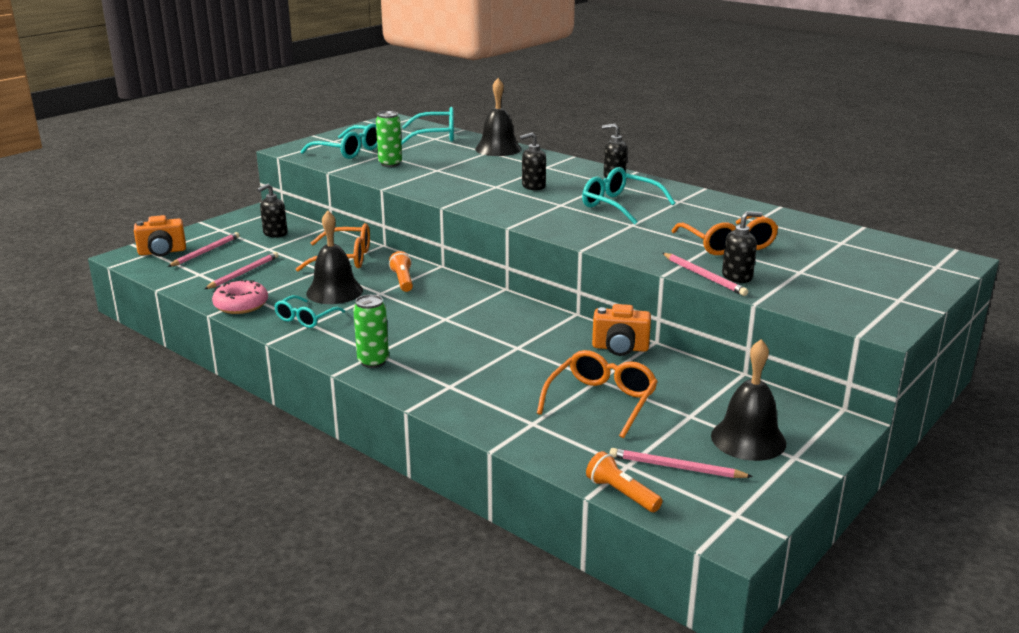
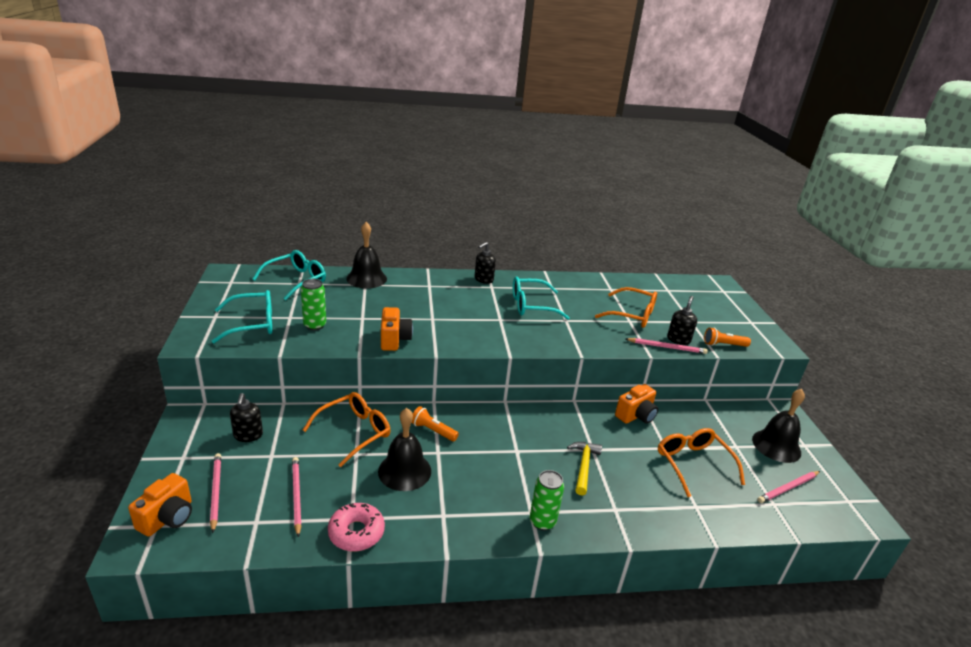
camera: 50 degrees left, 5 degrees up
turquoise glasses [274,295,345,328] -> none
black soap dispenser [519,132,546,190] -> none
orange flashlight [586,451,662,512] -> orange flashlight moved to [704,328,751,347]
none -> orange camera [381,307,413,351]
none -> yellow hammer [567,442,602,496]

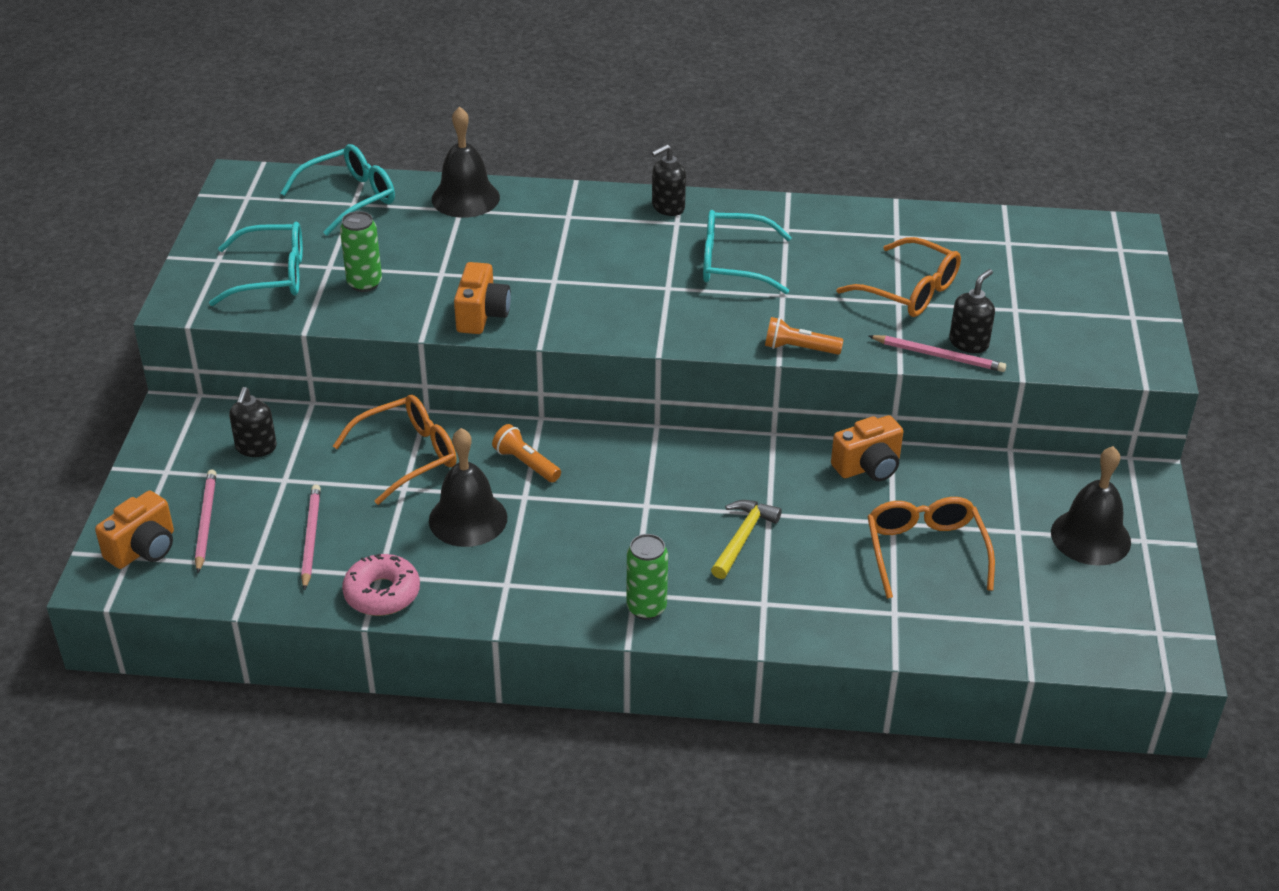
camera: 15 degrees right, 10 degrees up
orange flashlight [704,328,751,347] -> orange flashlight moved to [765,317,843,355]
pink pencil [757,471,820,503] -> none

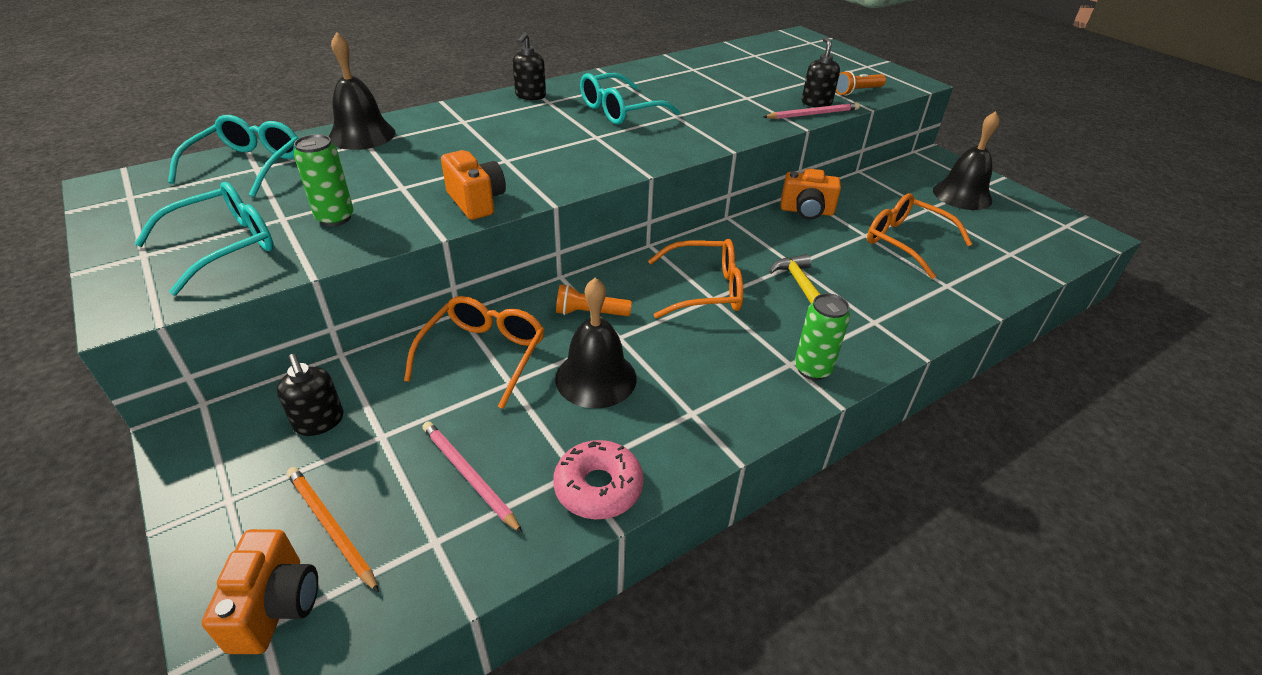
camera: 40 degrees left, 0 degrees up
pink pencil [195,469,216,573] -> orange pencil [287,467,379,593]
orange flashlight [765,317,843,355] -> orange flashlight moved to [836,71,886,96]
orange camera [831,415,903,481] -> orange camera turned 75 degrees clockwise [781,169,841,220]
orange glasses [836,237,961,317] -> orange glasses moved to [648,239,743,319]

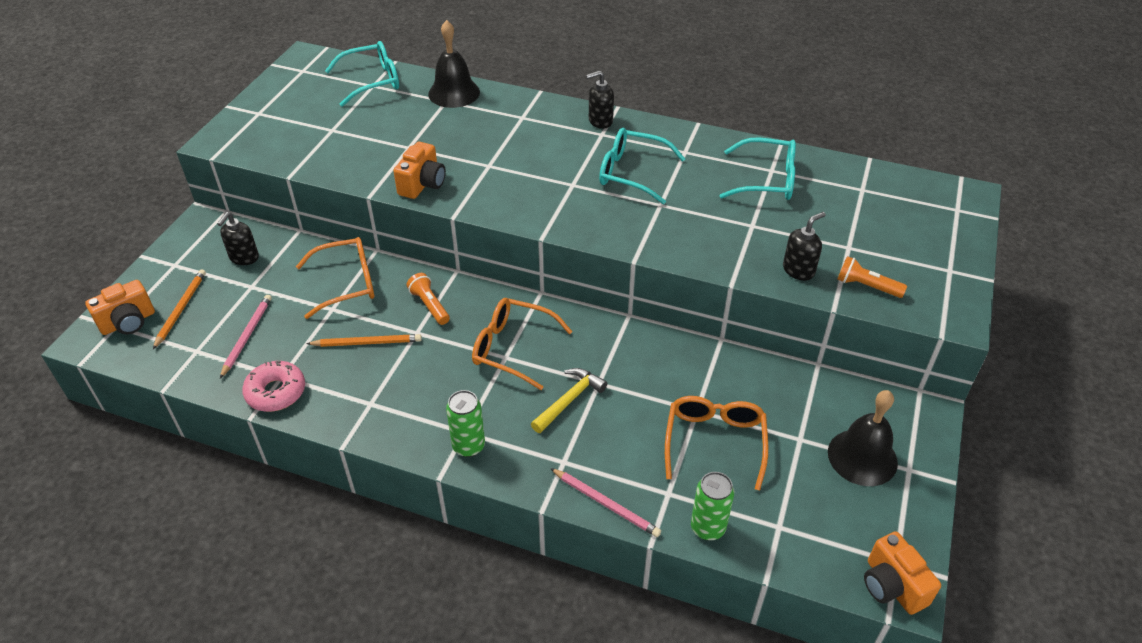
camera: 55 degrees right, 5 degrees up
turquoise glasses [135,182,274,295] -> turquoise glasses moved to [720,138,796,200]
green can [294,134,354,226] -> green can moved to [691,472,734,540]
black bell [555,278,637,408] -> orange pencil [306,334,422,347]
orange glasses [648,239,743,319] -> orange glasses turned 150 degrees clockwise [472,298,573,390]
pink pencil [764,103,860,119] -> pink pencil moved to [550,468,661,537]
orange camera [781,169,841,220] -> orange camera moved to [864,531,941,615]

